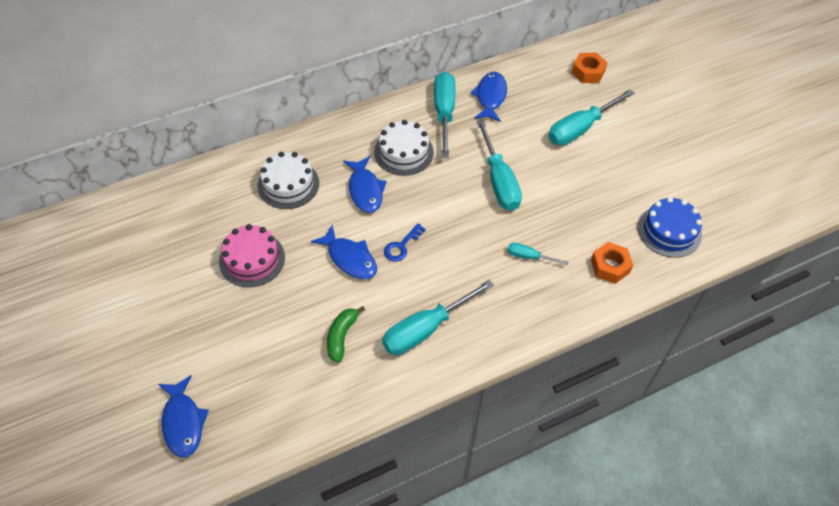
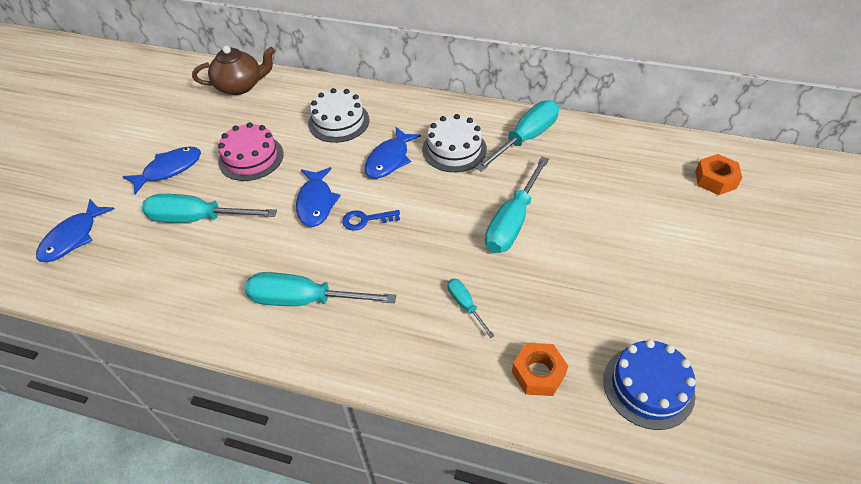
camera: 45 degrees right, 5 degrees down
green banana [327,306,365,363] -> none
blue fish [470,72,507,122] -> blue fish moved to [123,147,201,194]
turquoise screwdriver [548,89,635,145] -> turquoise screwdriver moved to [142,194,277,223]
none -> brown teapot [192,46,275,95]

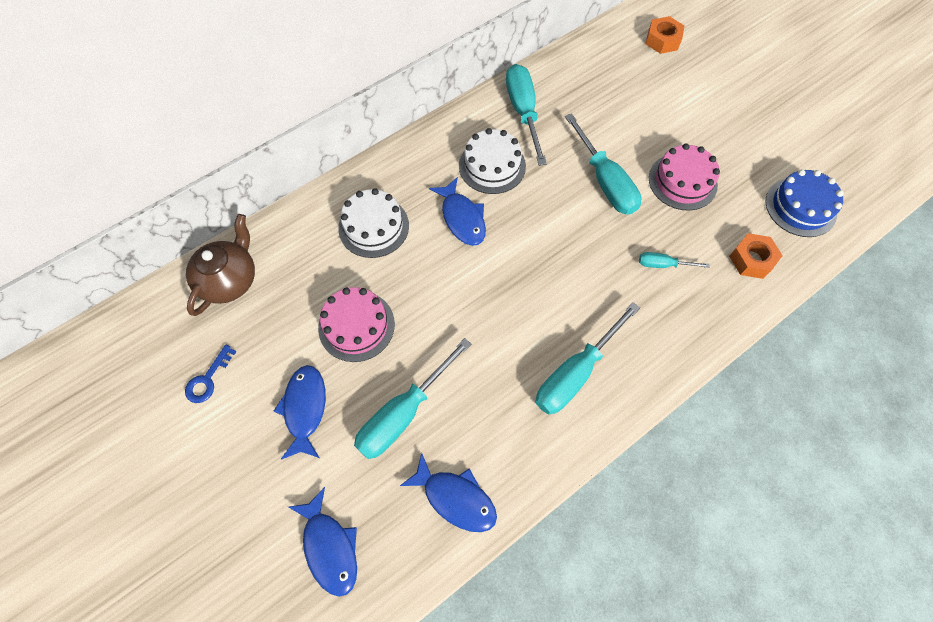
camera: 55 degrees left, 15 degrees up
blue fish [296,167,341,227] -> blue fish moved to [400,453,497,532]
blue key [342,210,400,231] -> blue key moved to [185,345,237,403]
none -> pink cake [649,143,720,211]

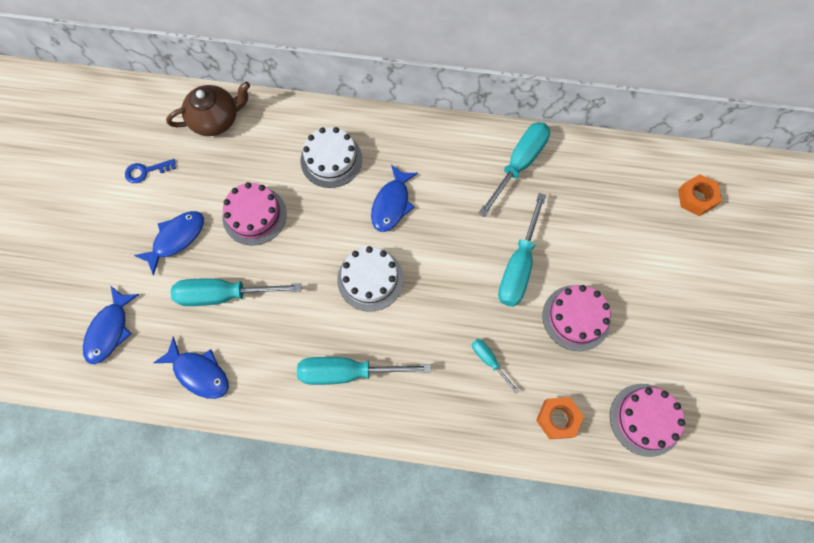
camera: 45 degrees right, 5 degrees up
blue fish [400,453,497,532] -> blue fish turned 45 degrees counterclockwise [153,337,229,399]
white cake [459,128,526,194] -> white cake moved to [337,246,404,312]
blue cake [765,170,844,237] -> pink cake [610,384,685,457]

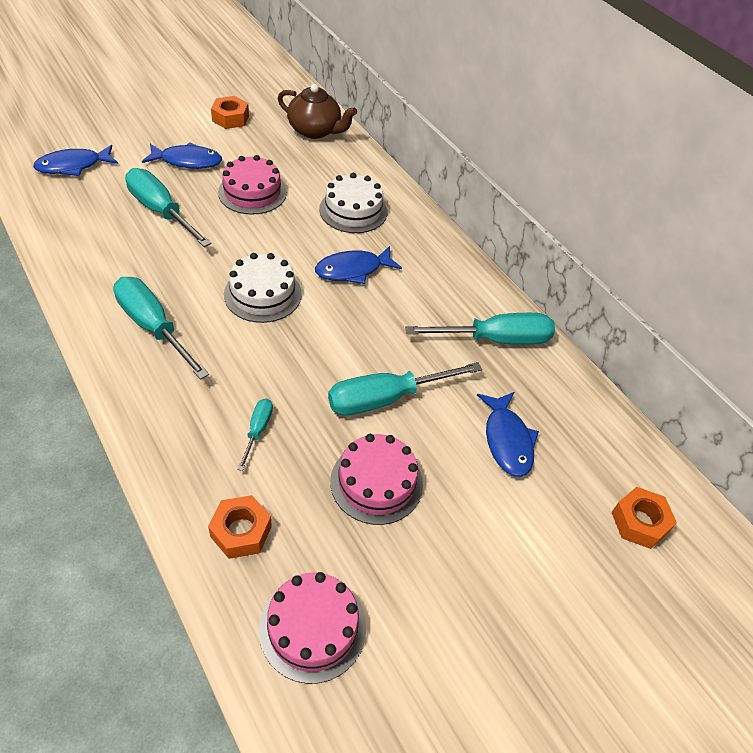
camera: 45 degrees right, 20 degrees down
blue key [125,159,176,183] -> orange nut [211,96,249,129]
blue fish [153,337,229,399] -> blue fish moved to [477,392,539,477]

